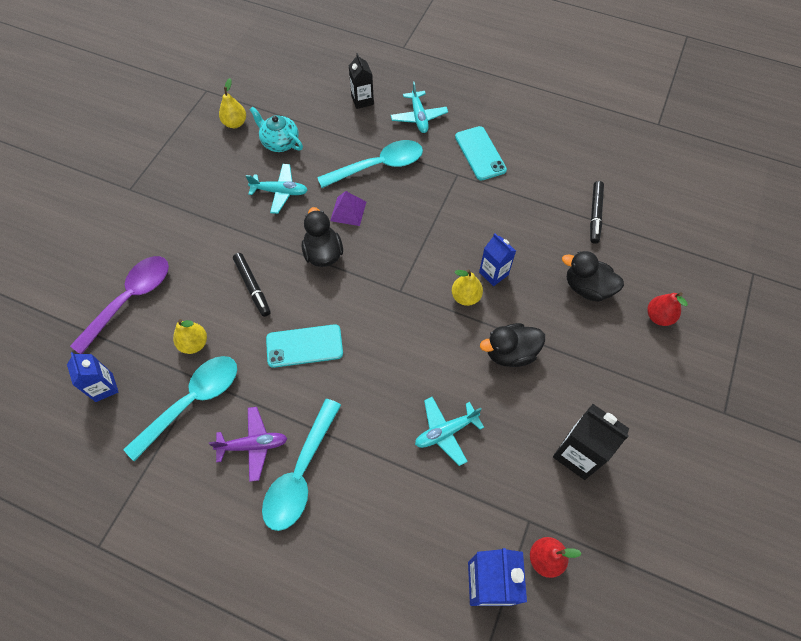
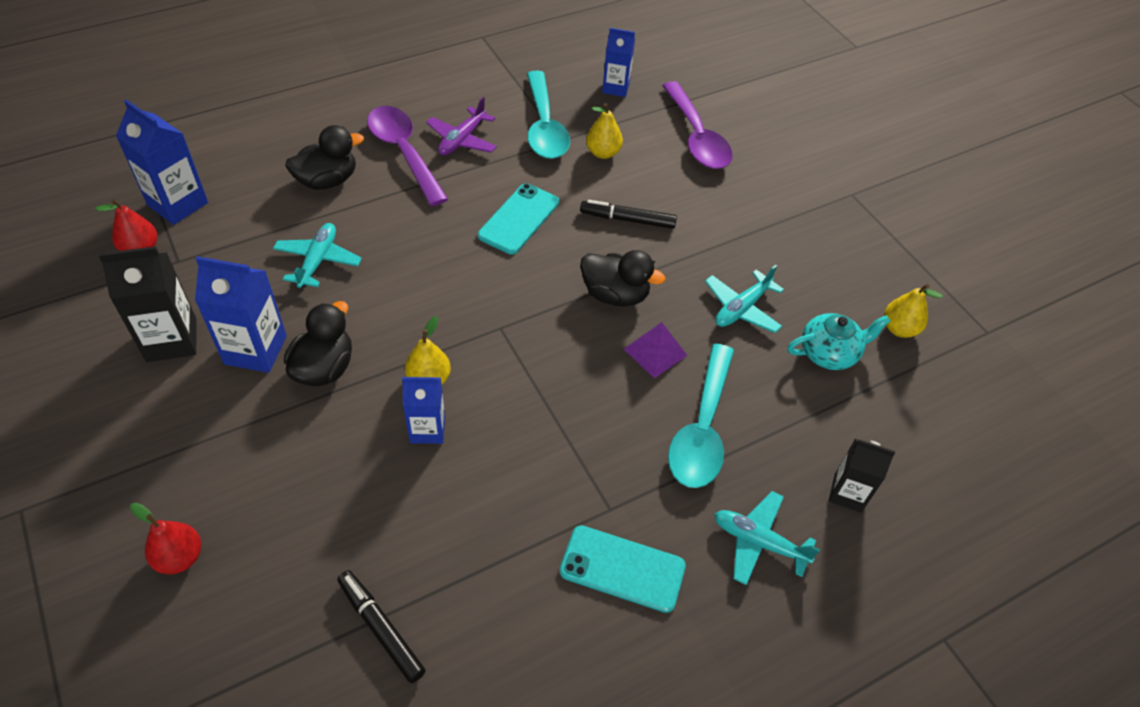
camera: 125 degrees right, 10 degrees down
turquoise spoon [262,399,341,531] -> purple spoon [367,106,448,206]
black duck [562,251,624,302] -> black duck moved to [285,125,364,190]
none -> blue carton [195,256,287,373]

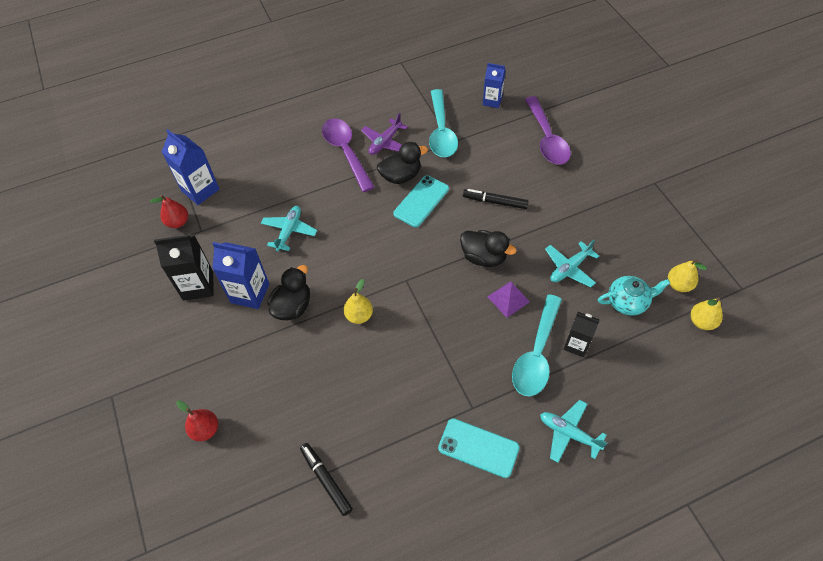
camera: 10 degrees right, 5 degrees up
black duck [285,125,364,190] -> black duck moved to [377,142,428,184]
blue carton [402,377,445,444] -> none
yellow pear [586,103,623,159] -> yellow pear moved to [691,297,723,330]
black carton [829,439,896,513] -> black carton moved to [563,312,599,357]

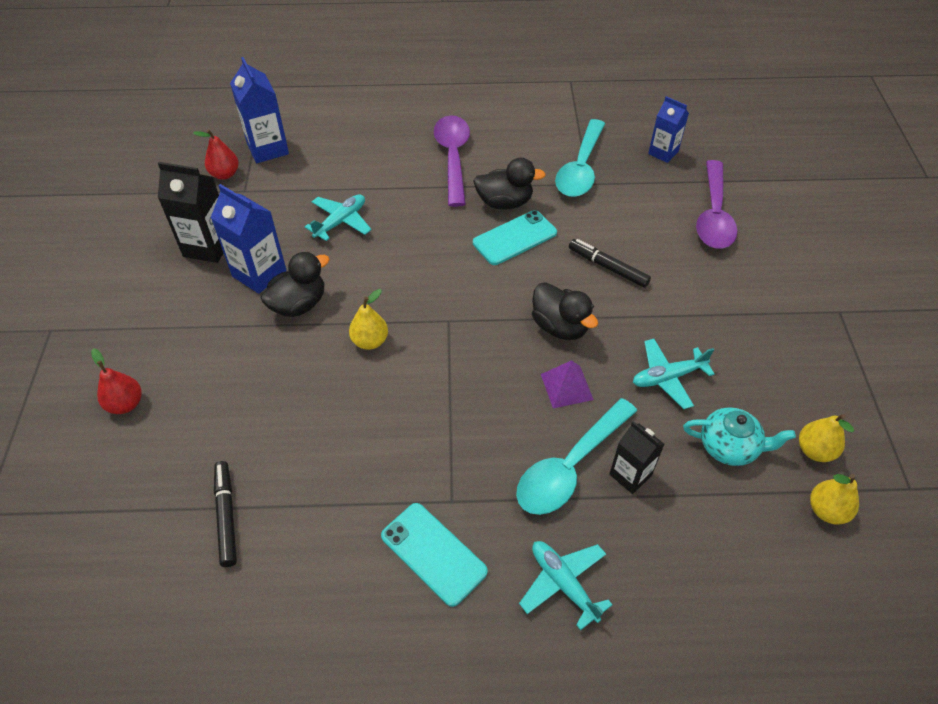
camera: 20 degrees right, 5 degrees down
purple plane [361,113,408,155] -> none

